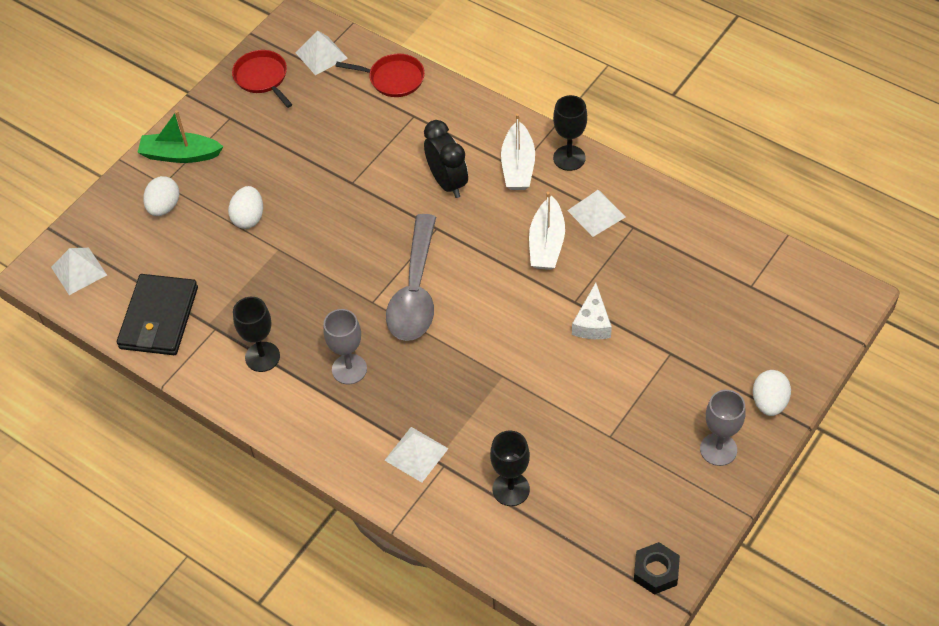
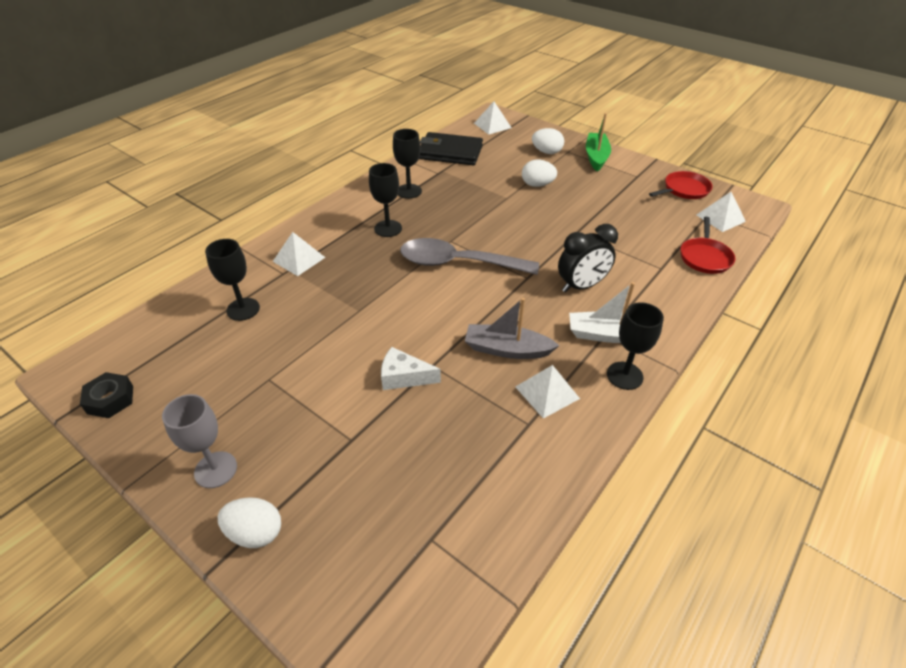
camera: 90 degrees right, 10 degrees down
grey goblet [323,309,367,384] -> black goblet [369,163,402,237]
white boat [529,192,565,270] -> grey boat [465,298,560,359]

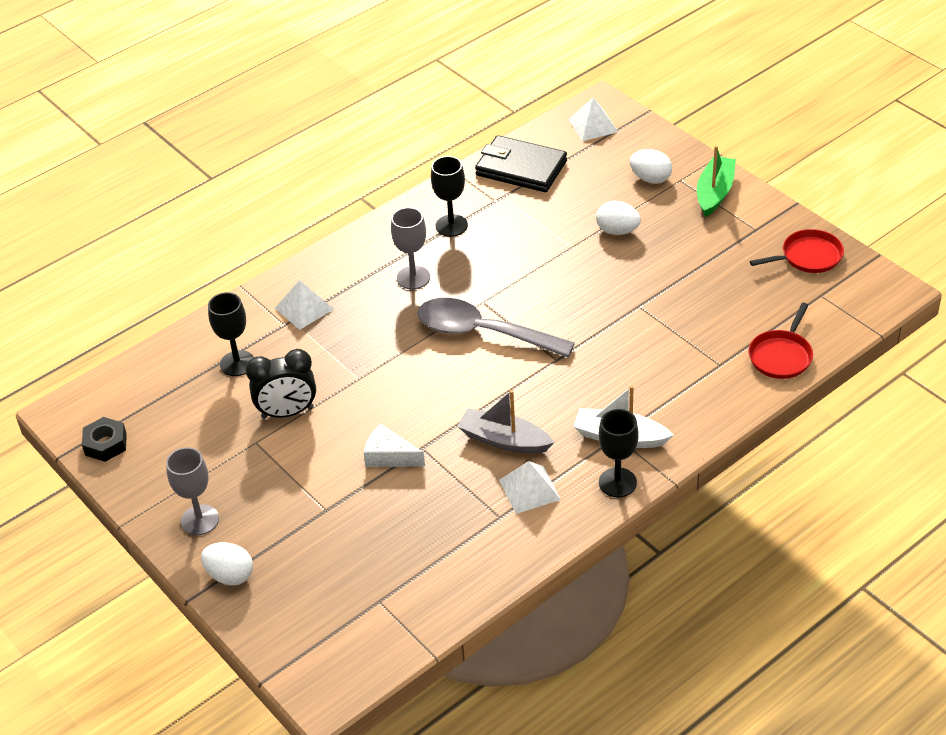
camera: 15 degrees right, 0 degrees up
black goblet [369,163,402,237] -> grey goblet [391,207,430,289]
black clock [558,224,618,292] -> black clock moved to [246,349,316,419]
white pyramid [697,192,746,232] -> none

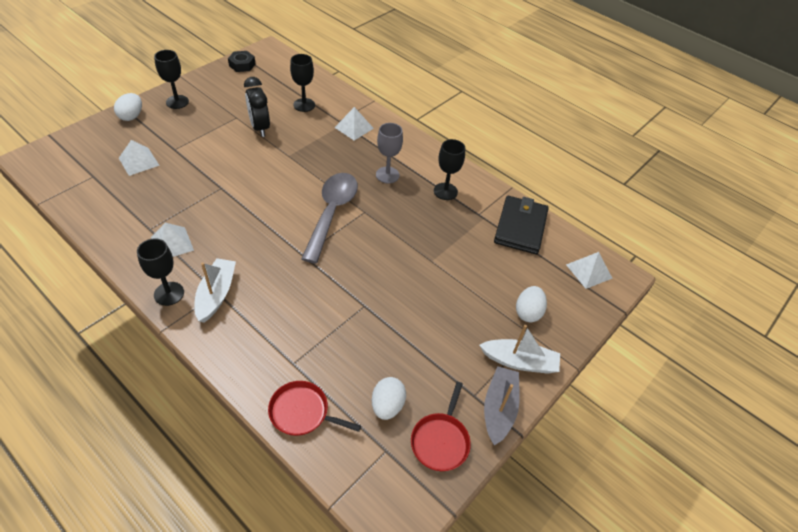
camera: 75 degrees right, 5 degrees up
grey goblet [166,447,219,535] -> black goblet [154,50,189,109]
white cheese [364,424,425,467] -> none
grey boat [457,390,554,453] -> grey boat moved to [484,366,519,446]
white egg [596,201,641,235] -> white egg moved to [372,377,406,420]
green boat [697,145,736,217] -> white boat [479,325,560,374]
red pan [750,229,844,273] -> red pan turned 45 degrees clockwise [411,382,471,471]
none -> white pyramid [119,140,160,176]

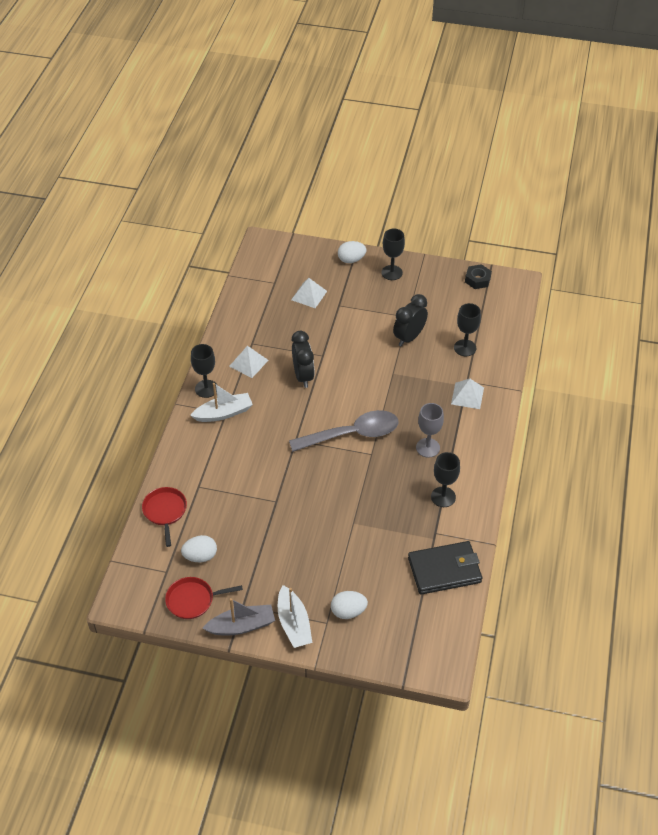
camera: 65 degrees right, 0 degrees up
white pyramid [566,252,613,289] -> none
none -> black clock [292,331,315,388]

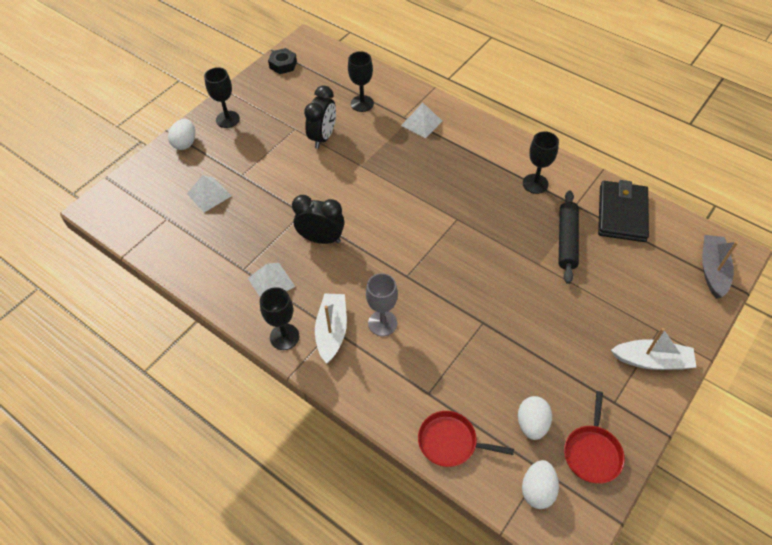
camera: 65 degrees left, 5 degrees up
grey boat [203,598,275,635] -> grey boat moved to [702,235,738,299]
grey spoon [289,410,399,452] -> none
white egg [331,591,368,619] -> white egg moved to [522,460,559,509]
black clock [393,294,428,347] -> black clock turned 135 degrees counterclockwise [304,85,336,149]
grey goblet [416,403,444,458] -> grey goblet moved to [366,273,398,336]
none -> black rolling pin [559,190,579,284]

